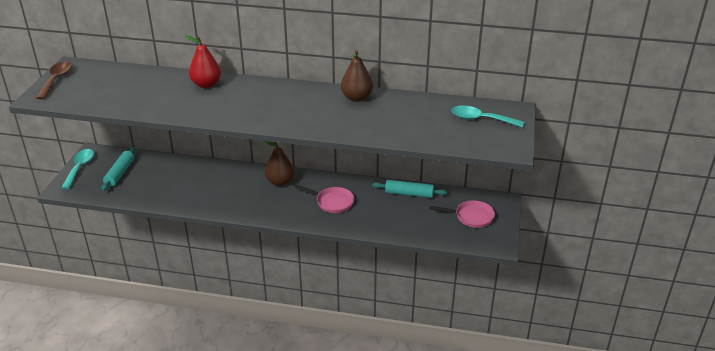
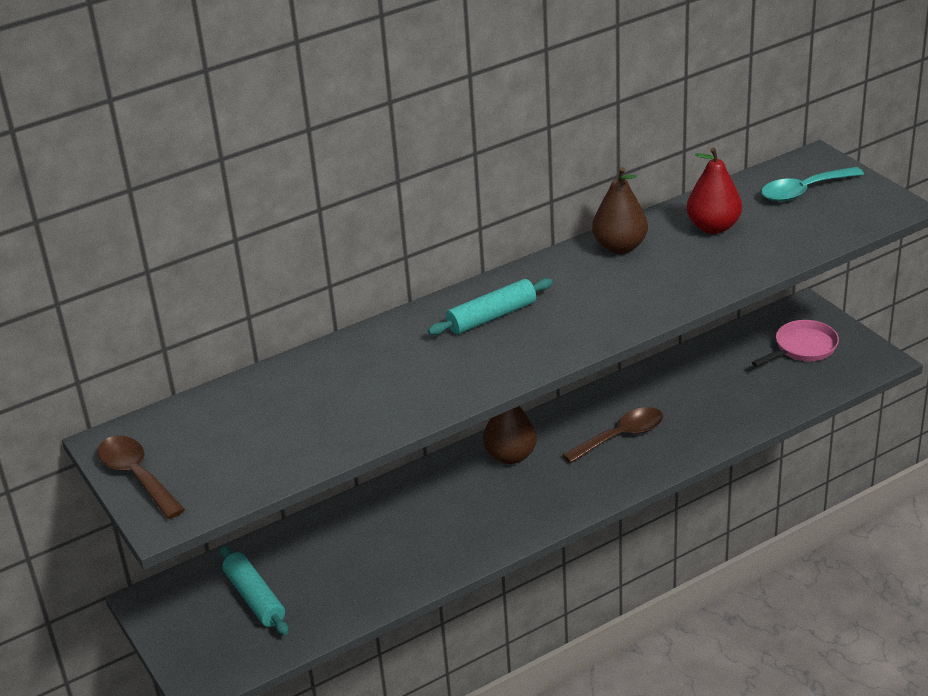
camera: 40 degrees left, 0 degrees up
turquoise spoon [61,149,94,189] -> none
red pear [185,35,221,88] -> red pear moved to [687,147,742,234]
pink pan [294,185,354,213] -> brown spoon [562,407,663,463]
turquoise rolling pin [373,180,447,198] -> turquoise rolling pin moved to [428,278,553,335]

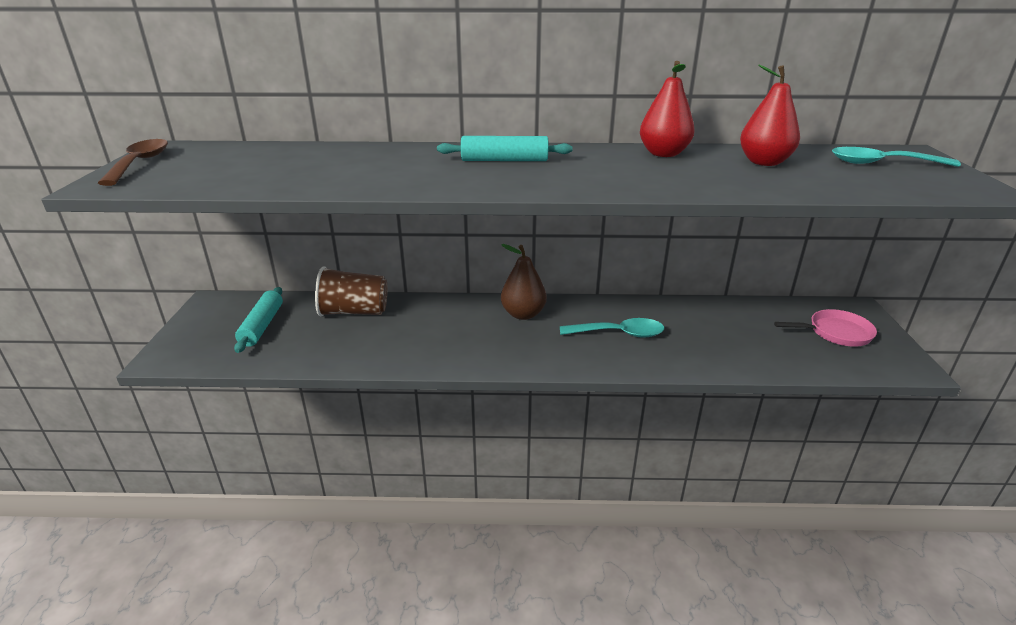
camera: 30 degrees right, 5 degrees down
brown spoon [562,407,663,463] -> turquoise spoon [560,318,664,338]
brown pear [592,167,648,254] -> red pear [640,61,695,157]
none -> brown cup [315,266,387,316]

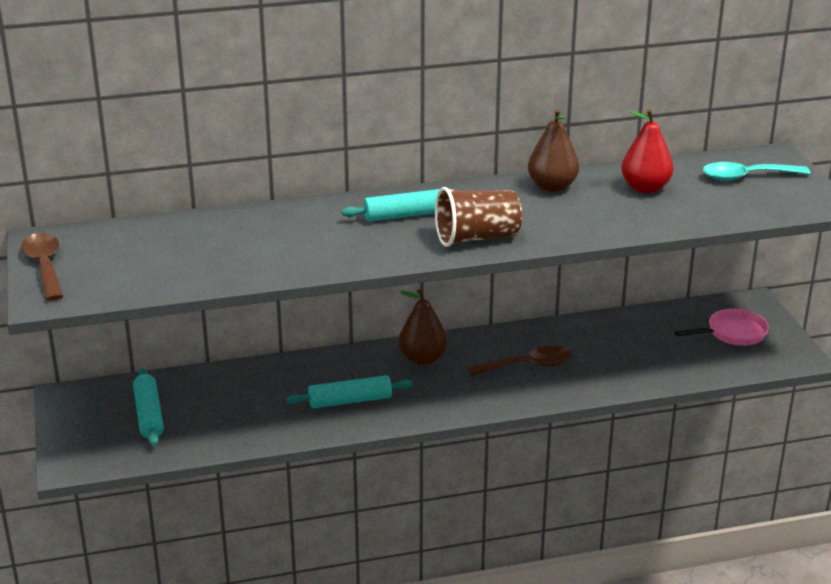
camera: 15 degrees left, 0 degrees up
brown cup [315,266,387,316] -> brown cup moved to [435,187,522,247]
turquoise spoon [560,318,664,338] -> brown spoon [467,346,572,376]
red pear [640,61,695,157] -> brown pear [528,109,579,192]
none -> turquoise rolling pin [286,375,413,408]

